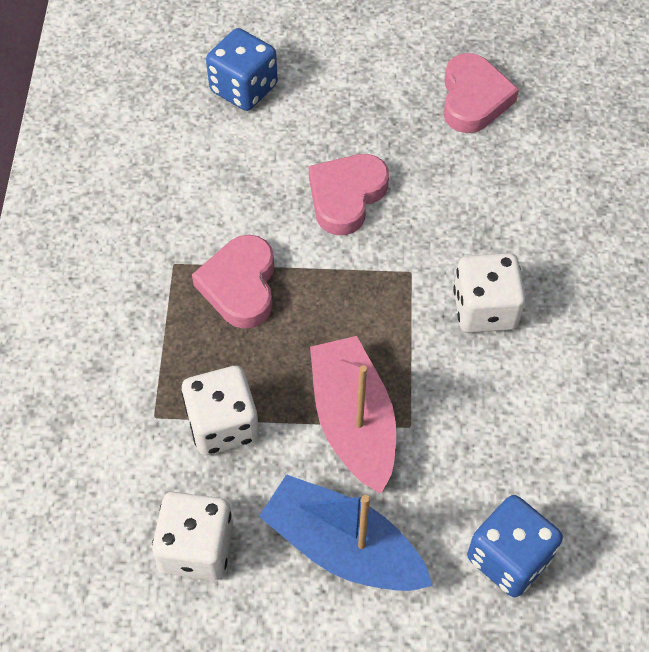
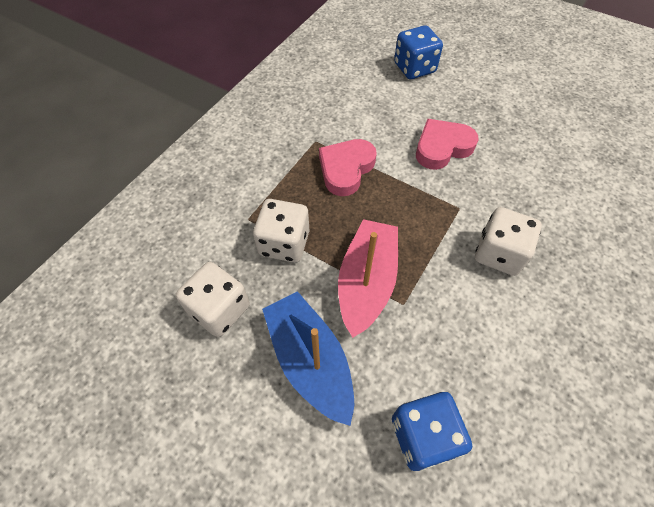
camera: 30 degrees right, 0 degrees up
pink heart [444,53,519,133] -> none

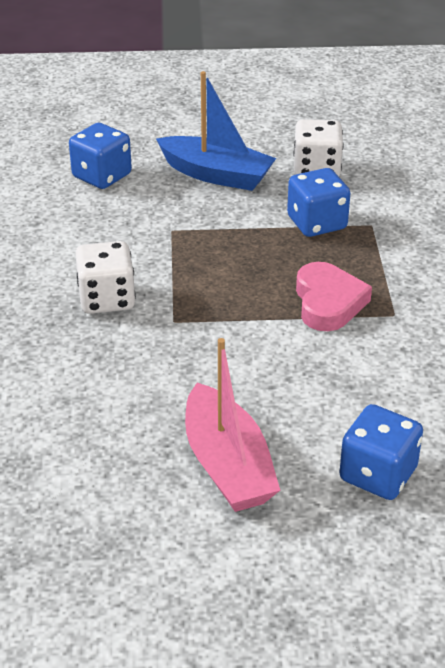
camera: 145 degrees right, 20 degrees down
white dice [253,199,309,263] -> blue dice [287,168,350,237]
pink boat [338,219,398,338] -> pink boat moved to [185,338,280,512]
pink heart [416,119,479,170] -> none

